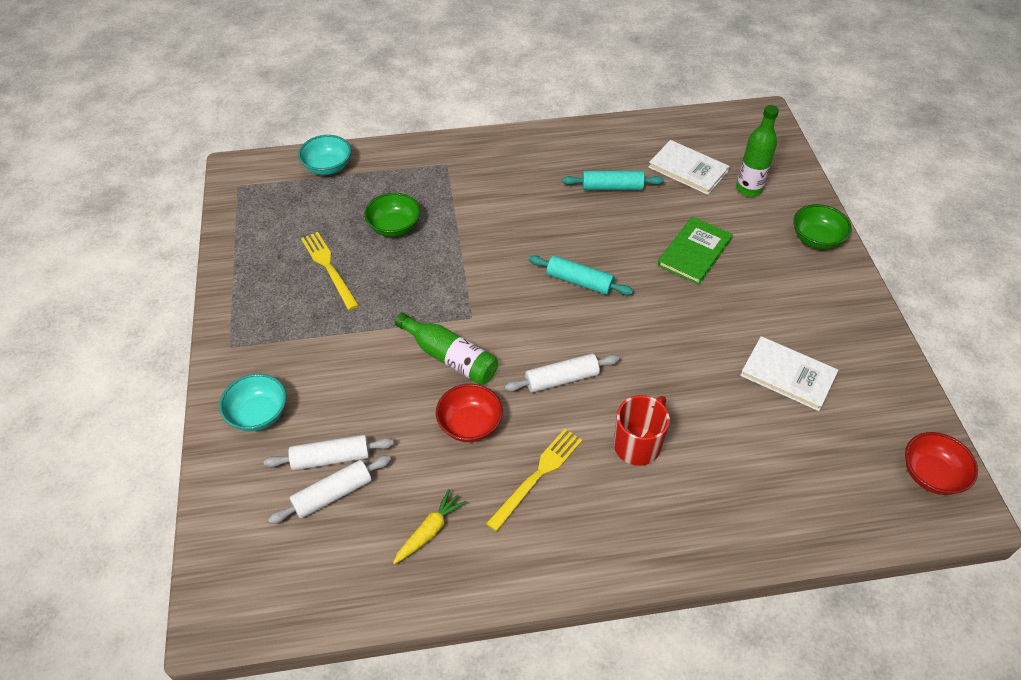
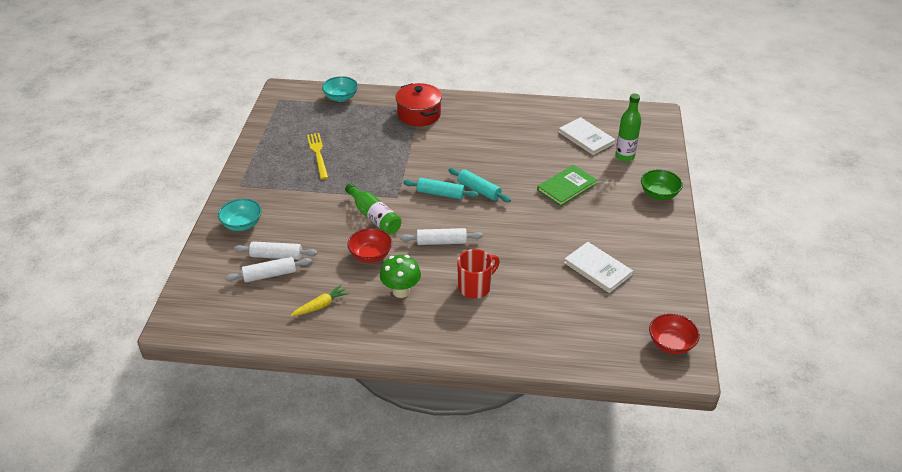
camera: 15 degrees right, 10 degrees down
green bowl [364,193,421,237] -> none
yellow fork [486,429,582,532] -> green mushroom [380,255,421,298]
turquoise rolling pin [563,171,664,190] -> turquoise rolling pin moved to [403,178,479,199]
none -> red pot [396,83,442,126]

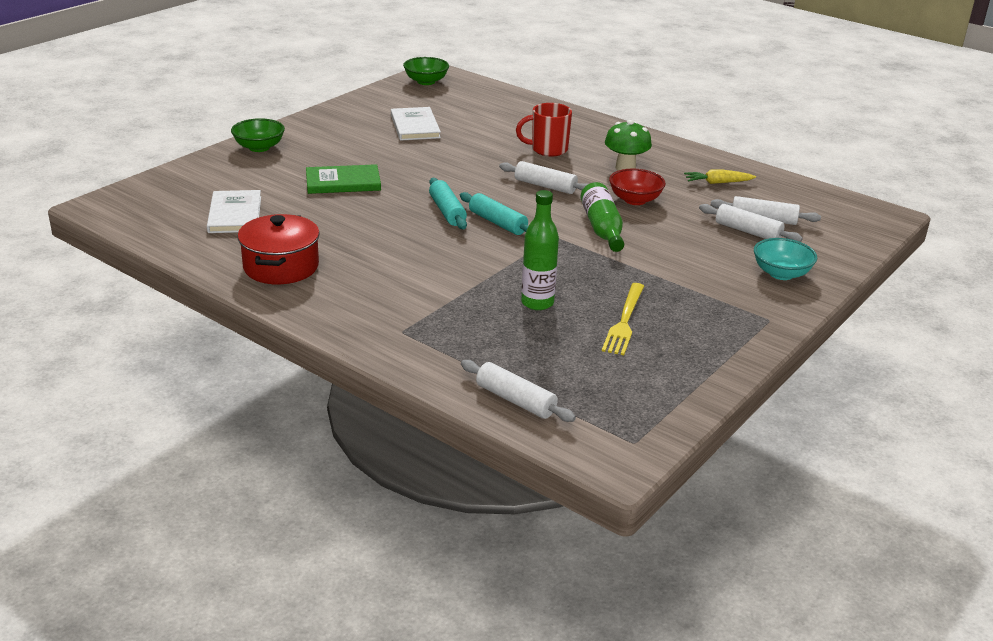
camera: 150 degrees left, 10 degrees down
turquoise bowl [322,76,358,102] -> white rolling pin [461,360,576,422]
red pot [396,83,442,126] -> red pot moved to [238,214,320,284]
green bottle [615,93,641,162] -> green bottle moved to [521,190,559,310]
red bowl [649,313,700,354] -> green bowl [403,57,449,85]

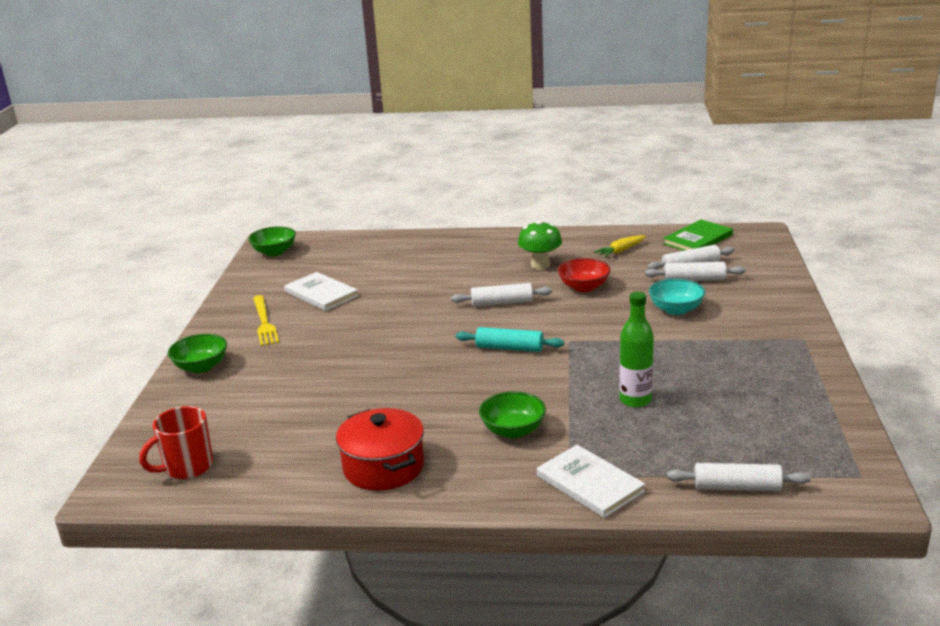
camera: 30 degrees left, 5 degrees down
white book [207,190,261,233] -> white book moved to [537,445,645,518]
green book [306,164,381,194] -> green book moved to [663,219,733,251]
turquoise rolling pin [429,178,467,229] -> none
red mug [516,103,572,157] -> red mug moved to [139,406,213,479]
green bottle [580,182,624,252] -> none
yellow fork [602,283,644,355] -> yellow fork moved to [253,295,279,346]
turquoise bowl [754,238,817,280] -> turquoise bowl moved to [649,279,705,315]
none -> green bowl [479,391,546,438]

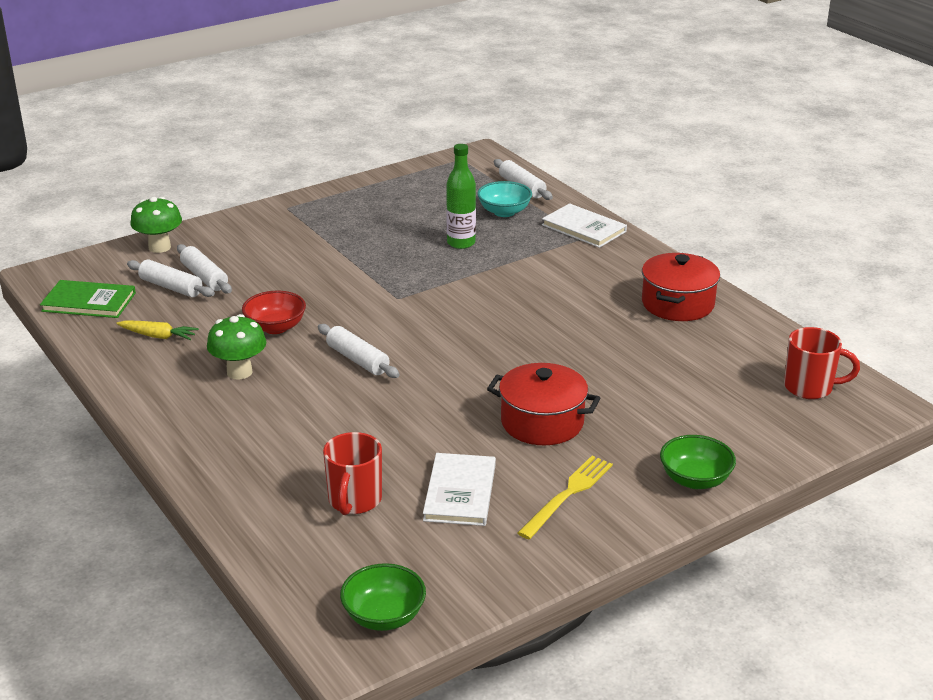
camera: 130 degrees left, 5 degrees up
turquoise rolling pin [456,327,564,352] -> none
green bowl [479,391,546,438] -> none
white book [537,445,645,518] -> white book turned 60 degrees counterclockwise [542,203,627,248]
turquoise bowl [649,279,705,315] -> turquoise bowl moved to [477,181,532,217]
none -> green mushroom [130,197,182,253]
none -> red mug [323,432,382,515]
none -> red pot [487,363,600,445]

